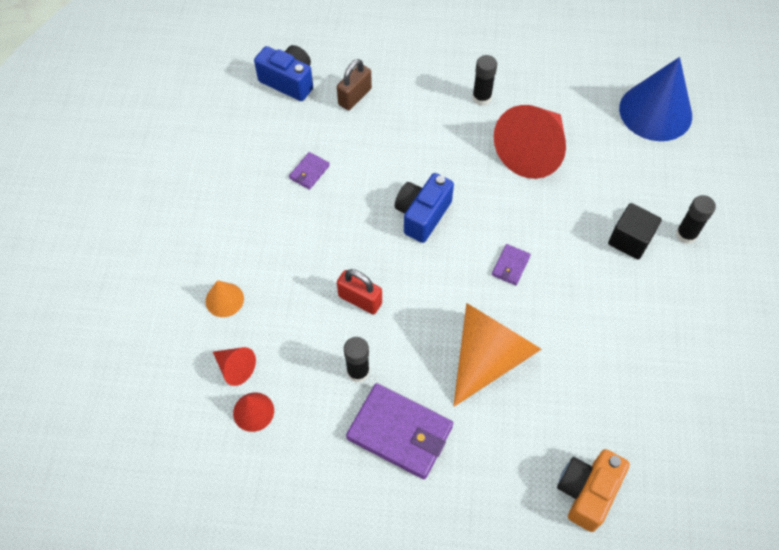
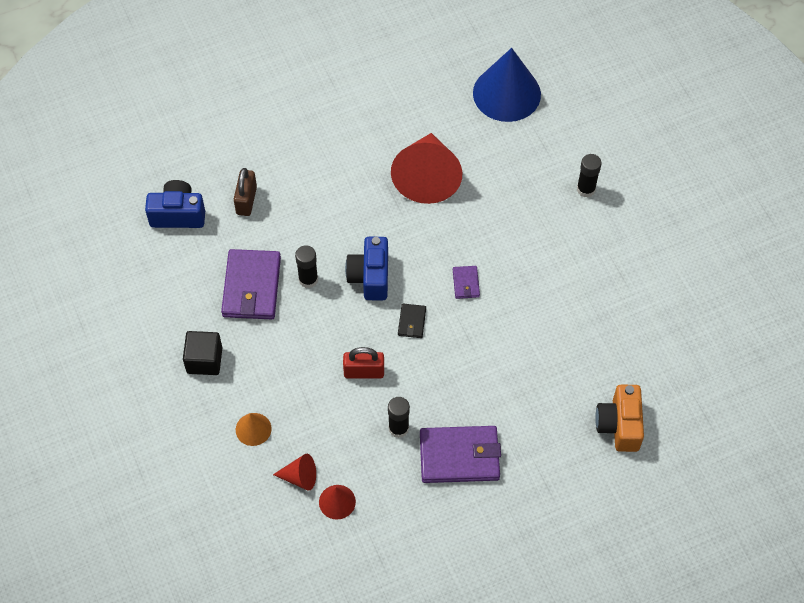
camera: 30 degrees left, 0 degrees up
purple wallet [289,152,330,190] -> purple wallet [221,249,281,319], size x2.13
orange cone [453,303,542,407] -> none
black glue stick [472,55,497,106] -> black glue stick moved to [295,245,318,288]
black cube [608,203,662,260] -> black cube moved to [183,331,222,375]
none -> black wallet [398,304,426,338]

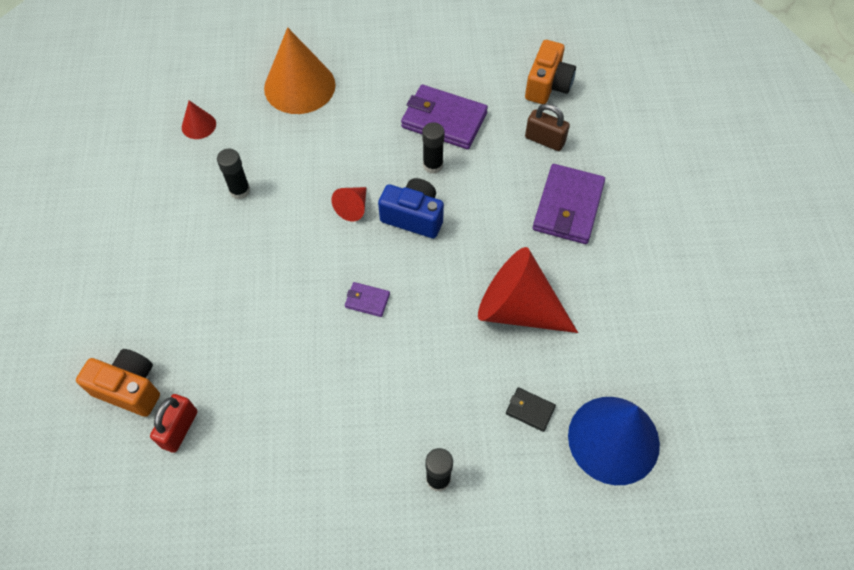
camera: 110 degrees right, 0 degrees up
blue camera [145,180,205,228] -> orange camera [525,40,576,104]
black cube [183,331,222,375] -> none
orange cone [236,413,271,446] -> orange cone [264,27,336,114], size x2.14
red cone [273,454,316,491] -> red cone moved to [331,187,367,221]
red padlock [343,347,384,378] -> red padlock moved to [150,394,197,453]
black wallet [398,304,426,338] -> black wallet moved to [506,387,556,432]
purple wallet [420,426,501,483] -> purple wallet moved to [533,164,605,244]

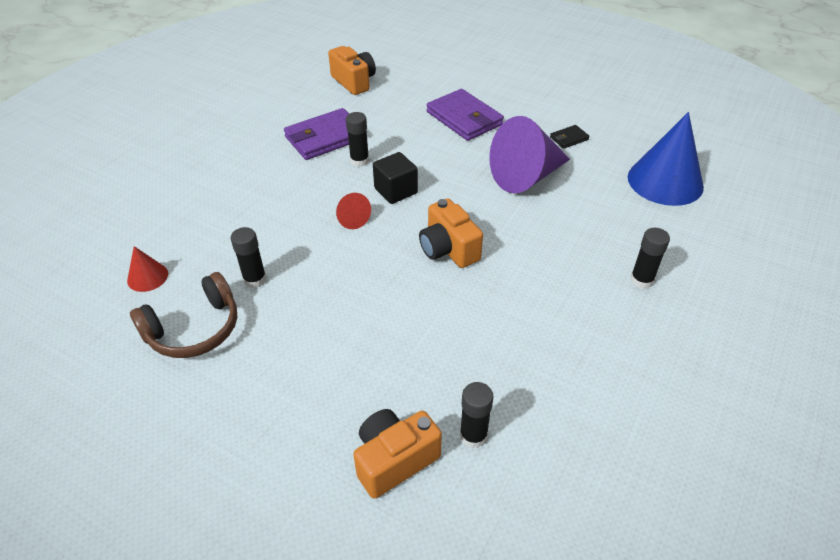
camera: 55 degrees left, 15 degrees down
red padlock [150,394,197,453] -> black glue stick [460,382,493,448]
orange cone [264,27,336,114] -> none
purple wallet [345,282,390,317] -> orange camera [419,198,483,268]
blue camera [378,178,444,238] -> black cube [373,152,418,204]
red cone [478,247,578,333] -> purple cone [489,116,570,194]
black wallet [506,387,556,432] -> black wallet moved to [550,125,590,149]
brown padlock [525,104,570,151] -> none
none -> brown headphones [130,272,237,358]

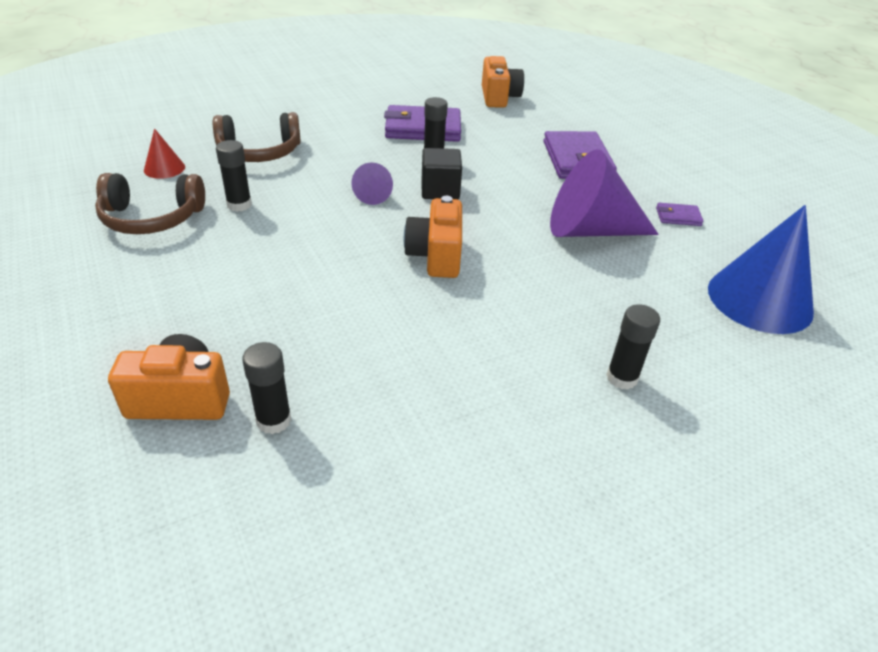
camera: 30 degrees right, 5 degrees down
red cone [336,193,371,229] -> purple cone [352,162,393,205]
black wallet [550,125,590,149] -> purple wallet [656,203,704,226]
none -> brown headphones [213,112,301,162]

